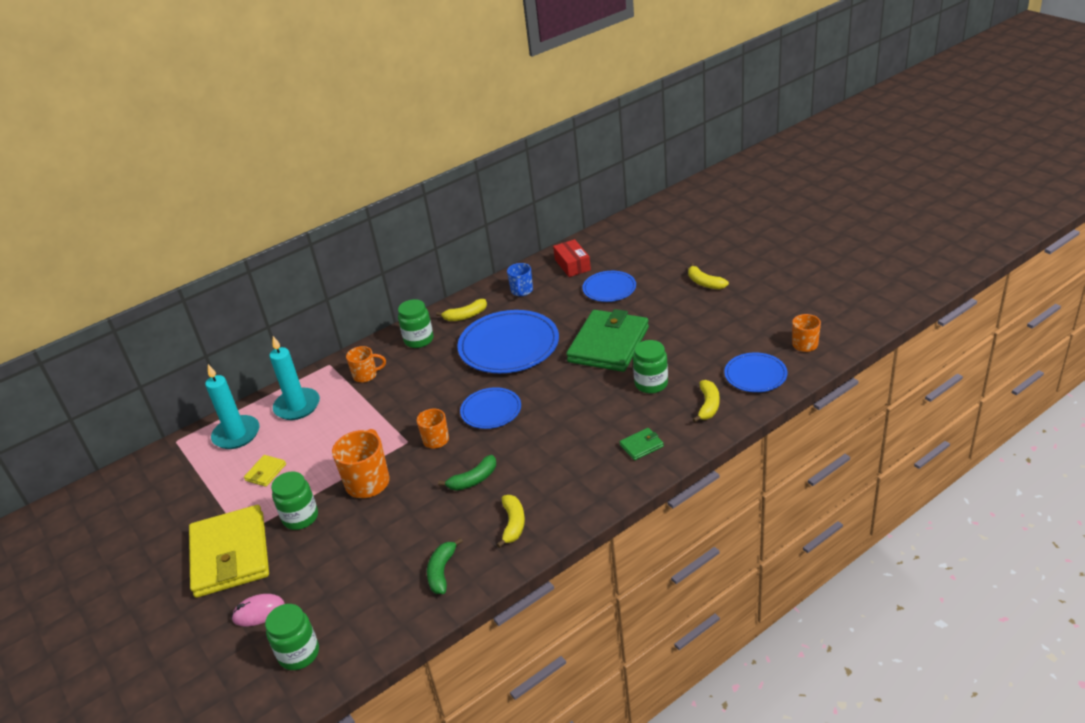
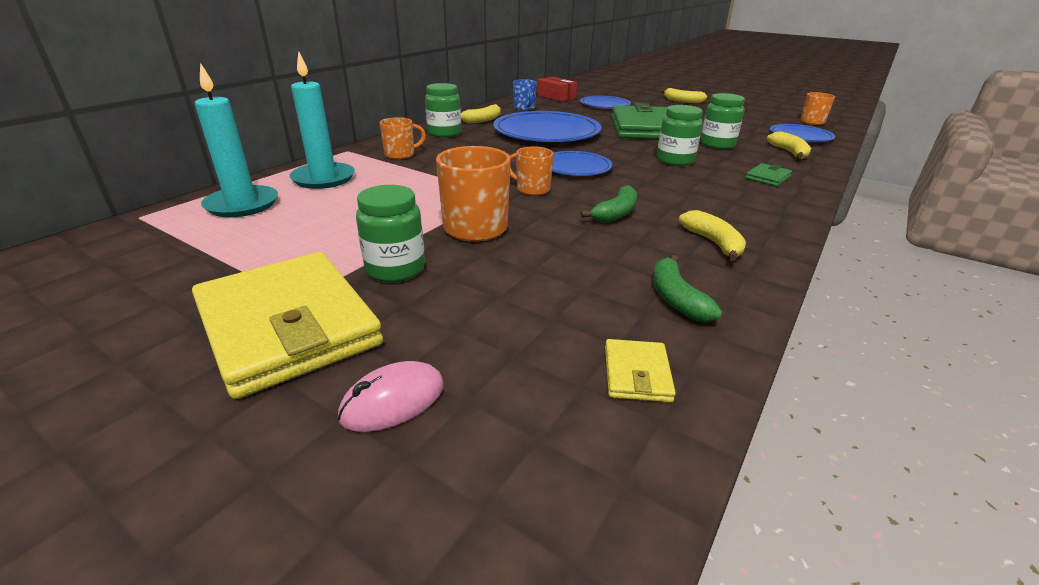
camera: 25 degrees left, 5 degrees down
yellow wallet [244,455,286,487] -> yellow wallet moved to [605,339,676,402]
green jar [265,604,319,670] -> green jar moved to [657,105,703,166]

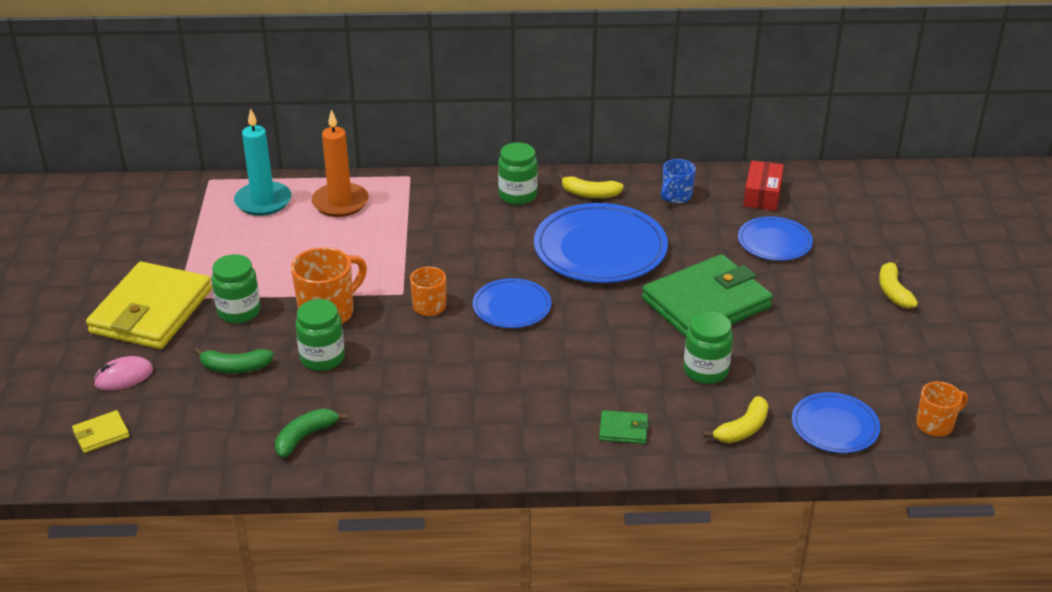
camera: 55 degrees right, 5 degrees up
turquoise candle [289,52,355,189] -> orange candle [312,109,369,217]
pink mouse [338,361,444,432] -> pink mouse turned 45 degrees counterclockwise [93,356,153,391]
orange mug [380,117,426,159] -> none
green banana [581,185,637,223] -> green banana moved to [194,348,274,373]
yellow wallet [605,339,676,402] -> yellow wallet moved to [72,410,130,453]
green jar [657,105,703,166] -> green jar moved to [295,299,345,371]
yellow banana [679,210,746,261] -> none

